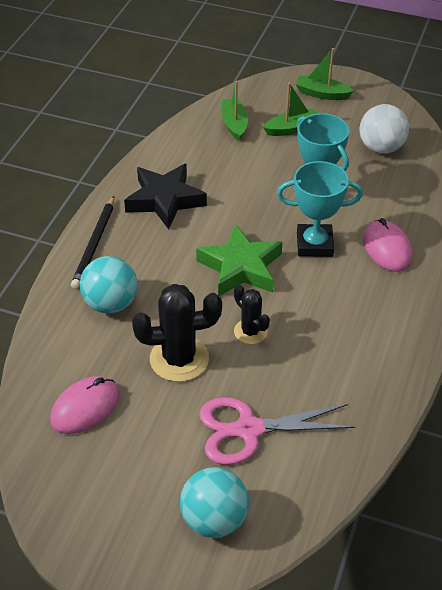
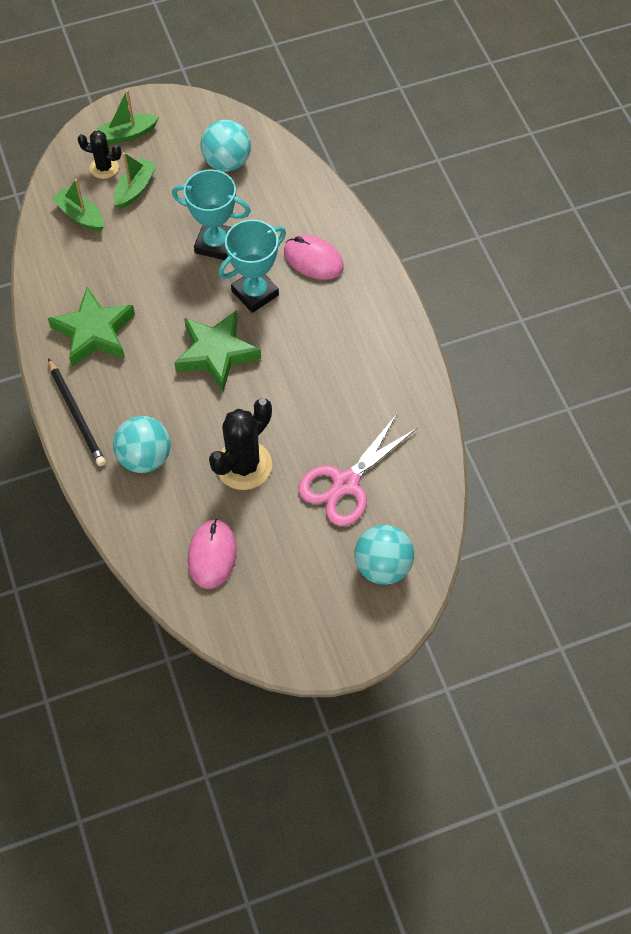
camera: 40 degrees left, 15 degrees up
black star [124,164,207,229] -> green star [48,287,135,367]
black cactus [234,285,270,344] -> black cactus moved to [78,130,122,179]
white ball [359,104,409,154] -> turquoise ball [201,120,251,172]

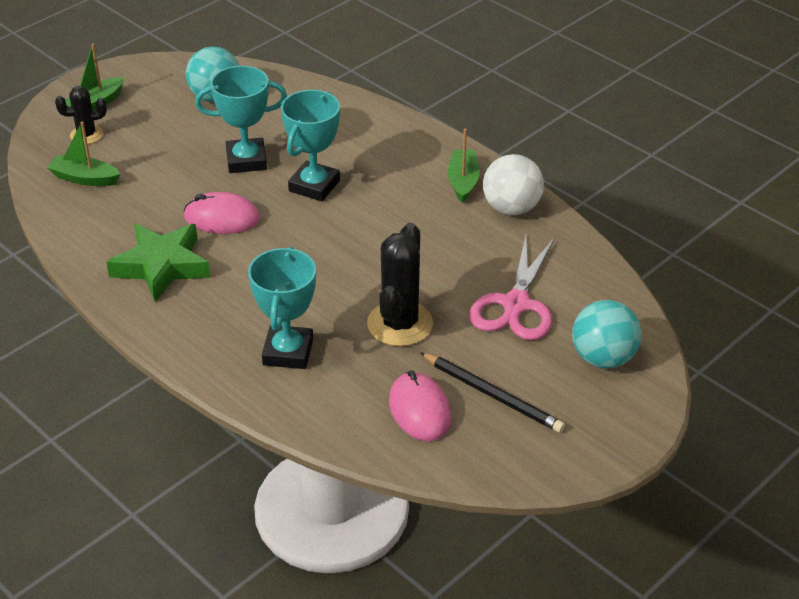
camera: 25 degrees left, 20 degrees down
black pencil [48,358,106,466] -> black pencil moved to [420,352,565,433]
turquoise ball [113,416,171,473] -> turquoise trophy [248,247,316,369]
green boat [114,152,157,209] -> green boat moved to [447,128,480,203]
green star [174,310,261,392] -> none
pink mouse [284,235,344,280] -> pink mouse moved to [184,192,260,234]
none -> white ball [483,154,544,215]

